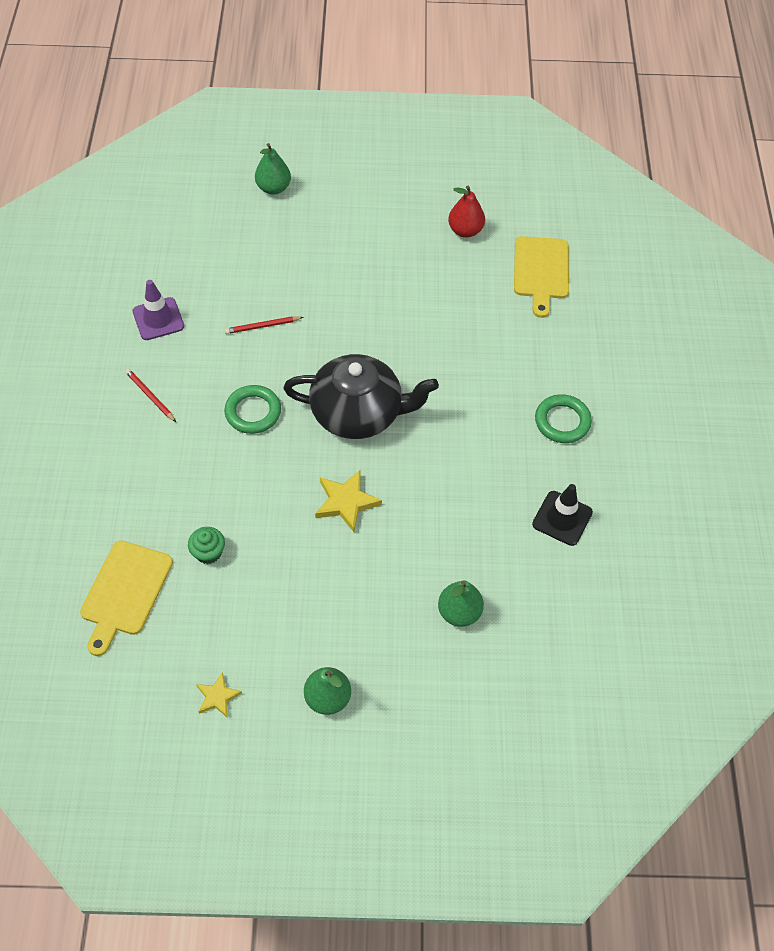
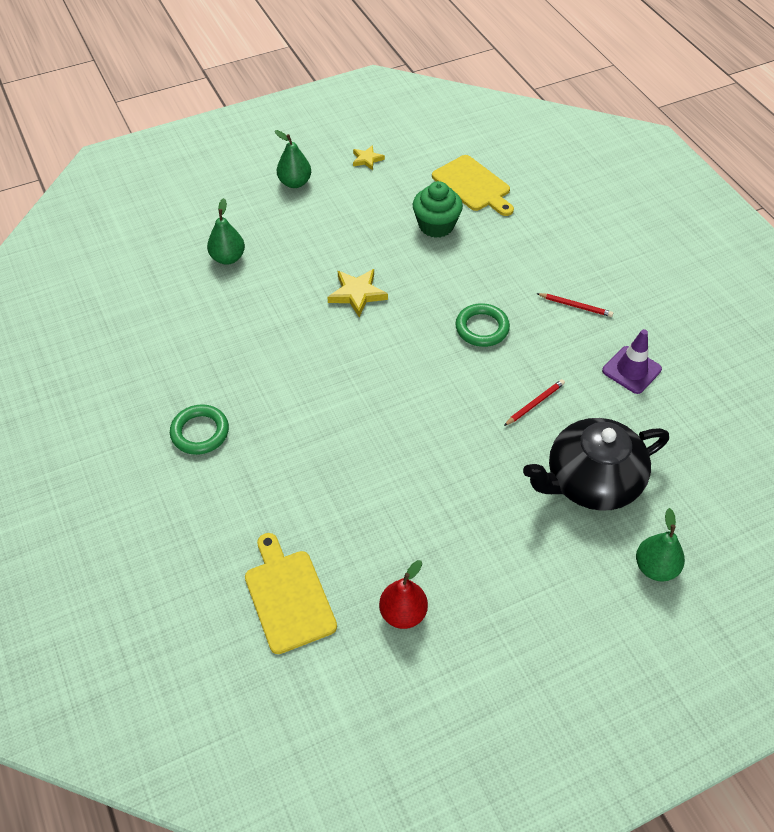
camera: 155 degrees right, 5 degrees down
yellow cutting board [80,541,173,656] -> yellow cutting board turned 150 degrees clockwise [432,155,514,216]
green cupcake [188,527,225,564] -> green cupcake [413,181,463,238], size x1.65
black teapot [283,354,439,439] -> black teapot moved to [523,418,669,511]
black traffic cone [532,484,593,546] -> none

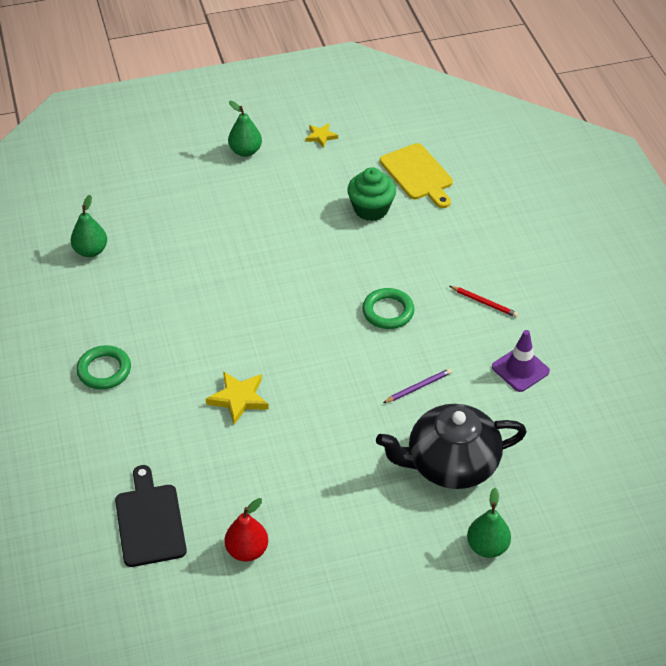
camera: 10 degrees right, 5 degrees down
green pear [207,198,245,265] -> green pear moved to [71,195,107,257]
yellow cutting board [245,533,337,654] -> black cutting board [115,465,187,567]
yellow star [328,269,388,317] -> yellow star moved to [206,371,269,425]
red pencil [504,379,565,426] -> purple pencil [383,368,452,403]

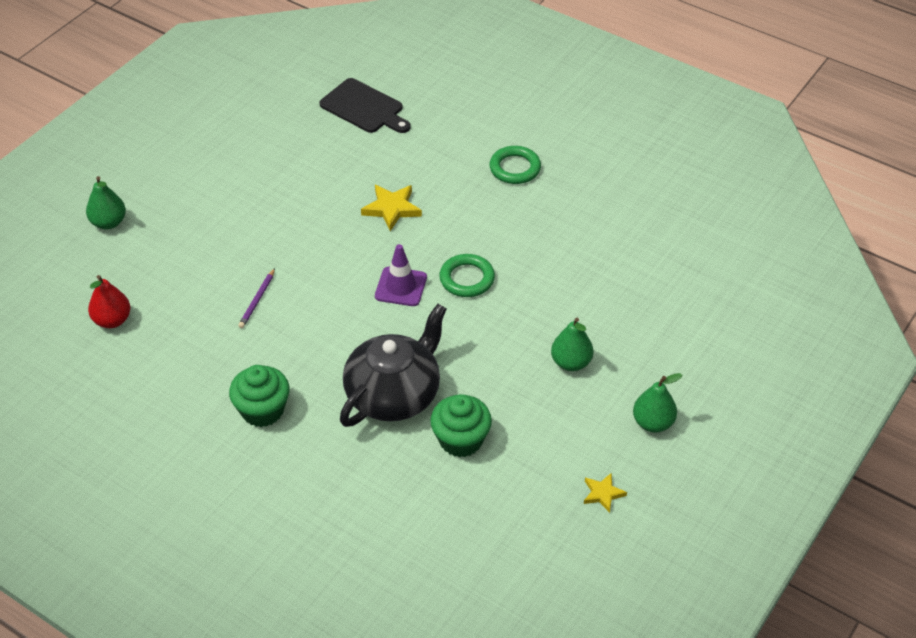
camera: 140 degrees right, 0 degrees up
green pear [71,195,107,257] -> green pear moved to [551,318,593,371]
red pear [225,498,268,562] -> red pear moved to [88,275,131,328]
green ring [362,288,415,329] -> green ring moved to [439,254,495,297]
black teapot [376,404,527,489] -> black teapot moved to [340,304,447,427]
yellow cutting board [380,143,453,208] -> none
red pencil [450,286,518,317] -> green cupcake [229,365,290,427]
purple traffic cone [492,330,550,392] -> purple traffic cone moved to [375,244,427,306]

